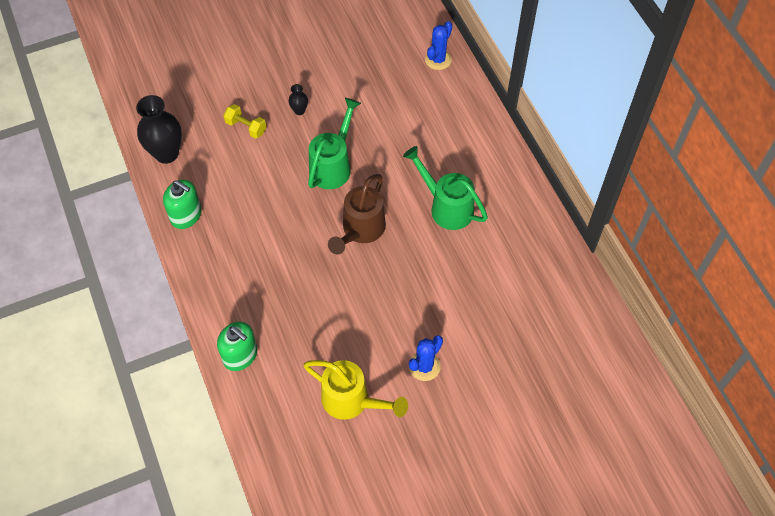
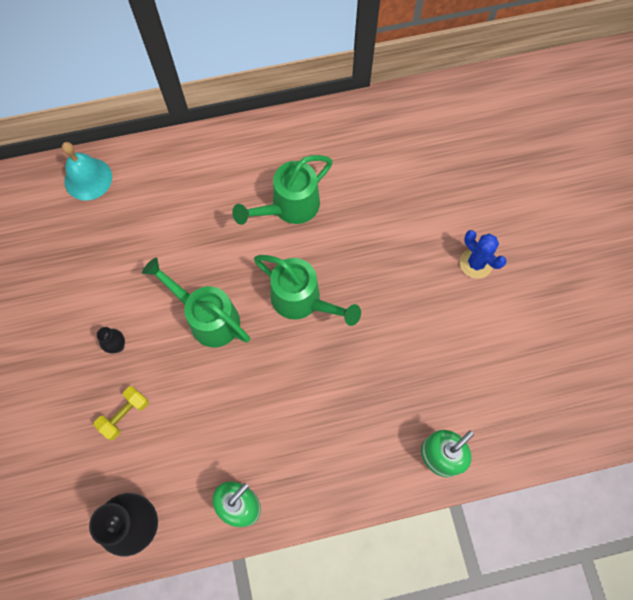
camera: 80 degrees left, 10 degrees up
yellow watering can [303,360,408,420] -> none
brown watering can [328,174,386,255] -> green watering can [254,255,361,326]
blue cactus [425,21,452,70] -> turquoise bell [62,142,112,201]

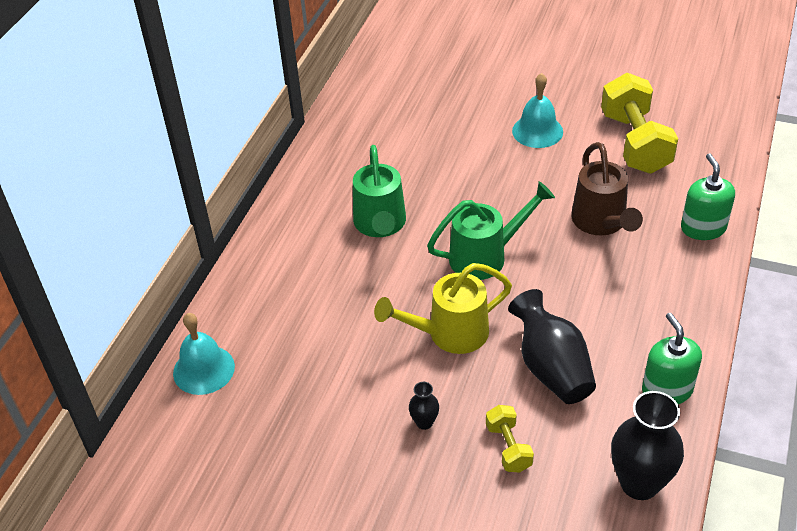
camera: 55 degrees left, 25 degrees down
green watering can [142,257,250,347] -> yellow watering can [374,263,512,354]
blue cactus [460,230,507,279] -> turquoise bell [512,73,563,148]
none -> black vase [508,289,596,404]
none -> brown watering can [571,142,643,236]
none -> yellow dumbbell [601,73,678,174]

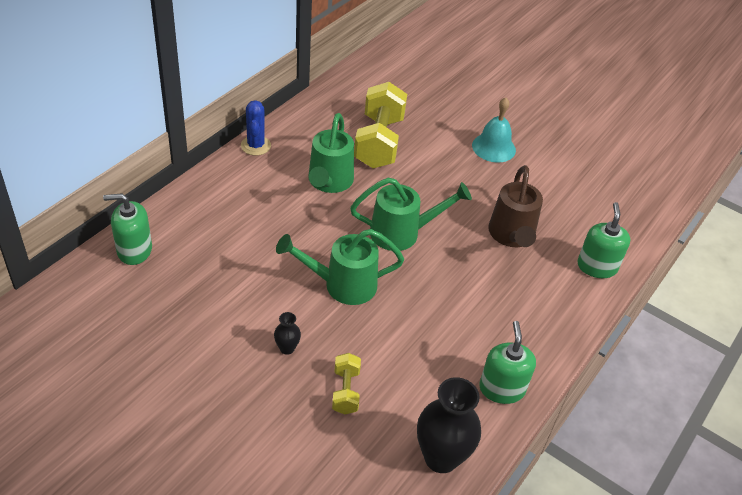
camera: 10 degrees right, 0 degrees up
turquoise bell [173,313,235,395] -> green soap dispenser [103,193,152,265]
yellow watering can [374,263,512,354] -> green watering can [276,229,404,305]
black vase [508,289,596,404] -> none
yellow dumbbell [601,73,678,174] -> yellow dumbbell moved to [354,82,407,168]
none -> blue cactus [241,100,271,156]

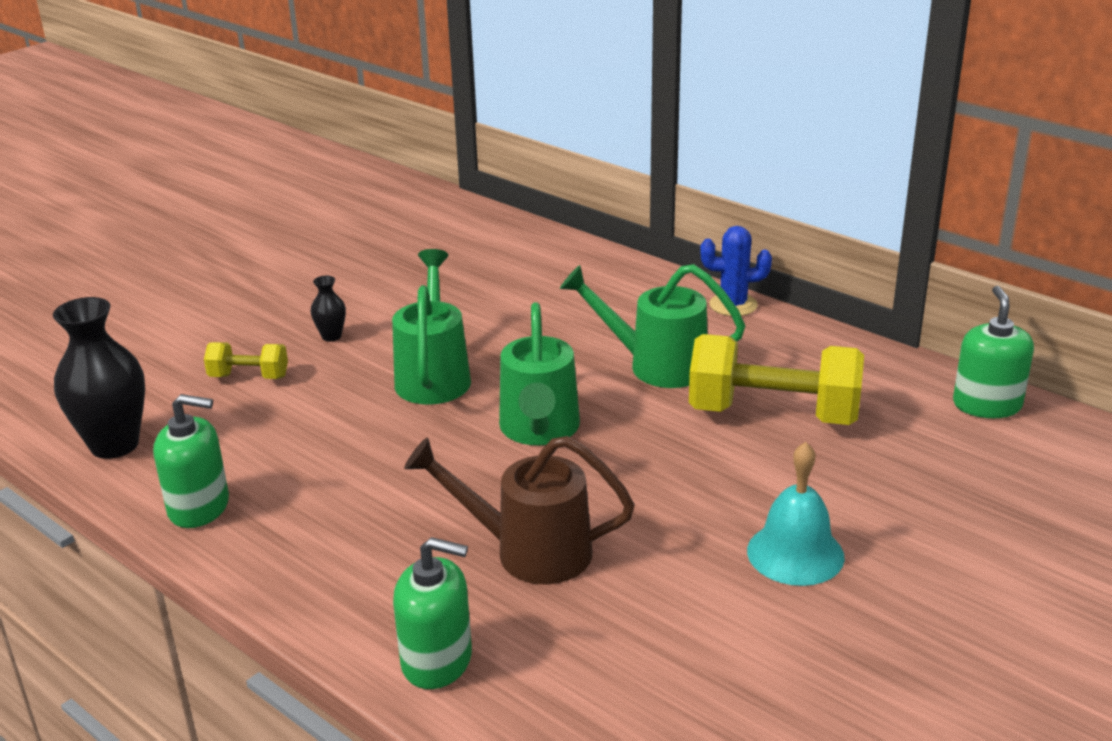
camera: 100 degrees right, 15 degrees down
green soap dispenser [103,193,152,265] -> green soap dispenser moved to [953,286,1034,418]

